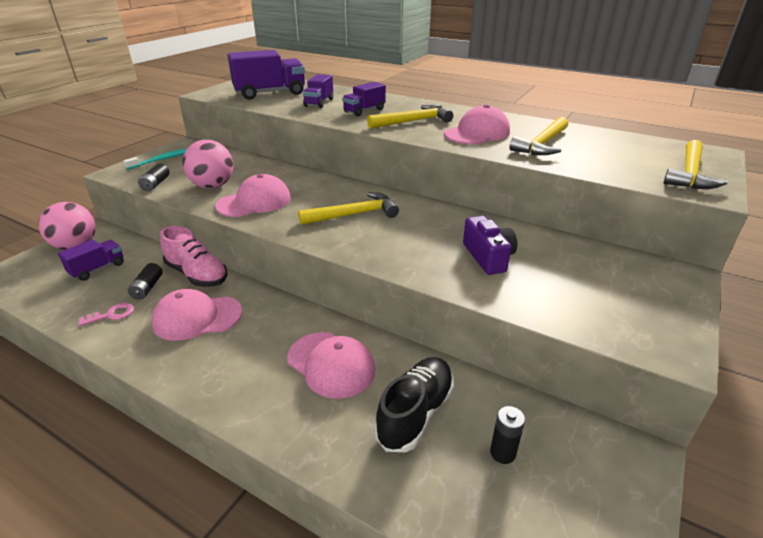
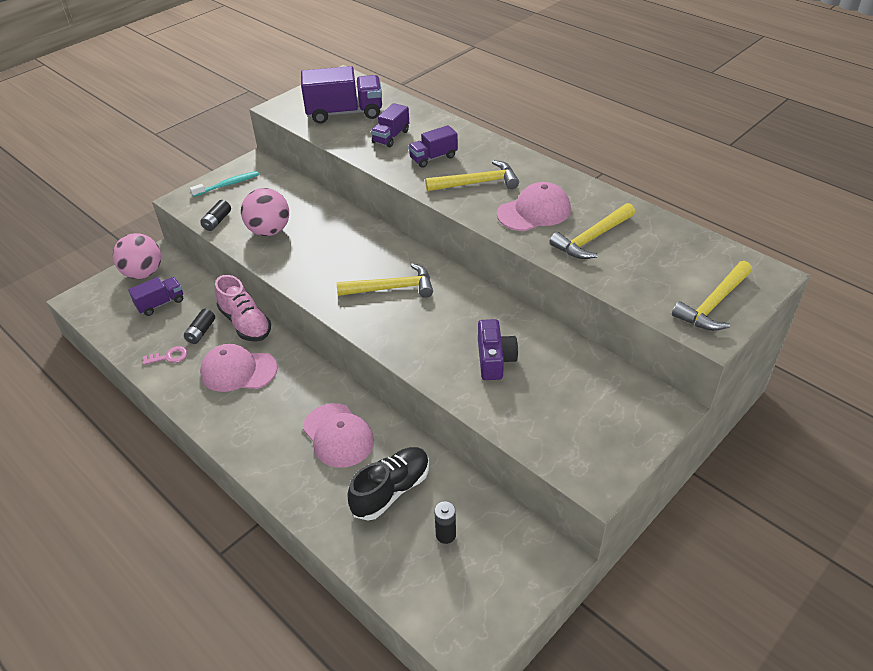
camera: 15 degrees right, 10 degrees up
pink cap [215,174,291,217] -> none

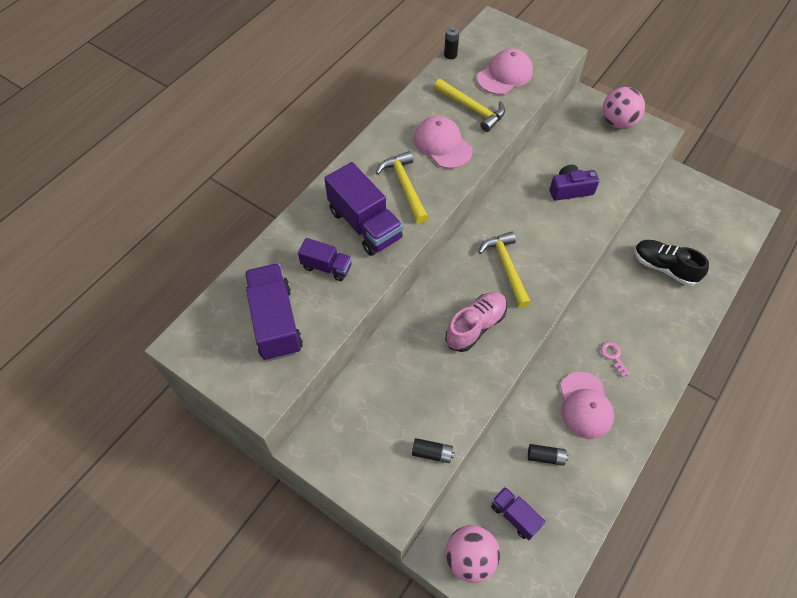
camera: 100 degrees left, 15 degrees up
pink key [142,346,188,365] -> pink key moved to [601,341,630,377]
turquoise toothbrush [190,171,259,197] -> none
pink shoe [215,275,271,342] -> pink shoe moved to [445,292,507,352]
pink ball [241,188,289,236] -> pink ball moved to [603,87,645,129]
pink cap [303,403,374,468] -> pink cap moved to [477,48,533,95]
purple truck [408,125,458,168] -> purple truck [324,162,403,256], size x1.78
black battery [434,502,456,544] -> black battery moved to [444,26,459,59]
yellow hammer [672,261,752,331] -> none

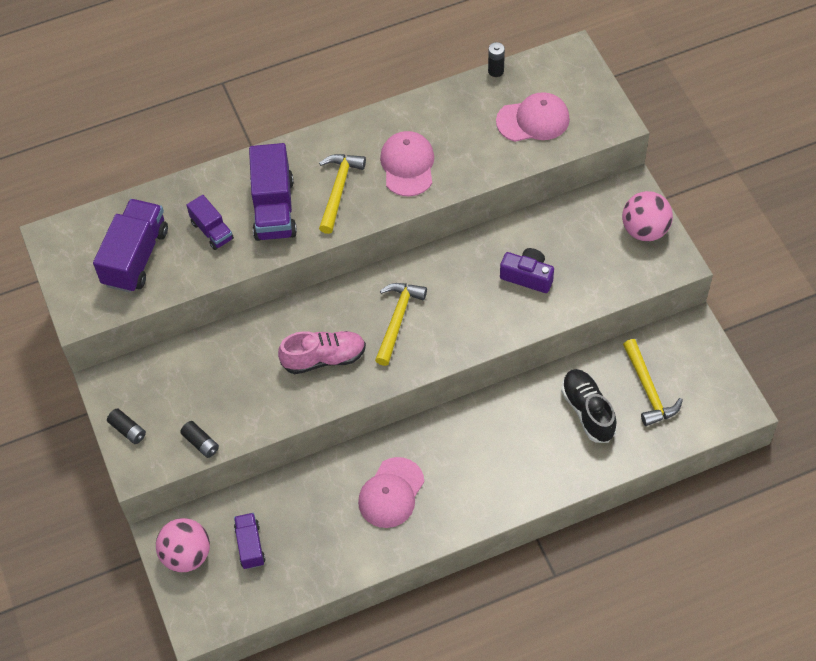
camera: 35 degrees right, 0 degrees up
yellow hammer [434,79,505,132] -> yellow hammer moved to [623,339,683,426]
black battery [528,444,568,466] -> black battery moved to [107,409,146,444]
pink key [601,341,630,377] -> none

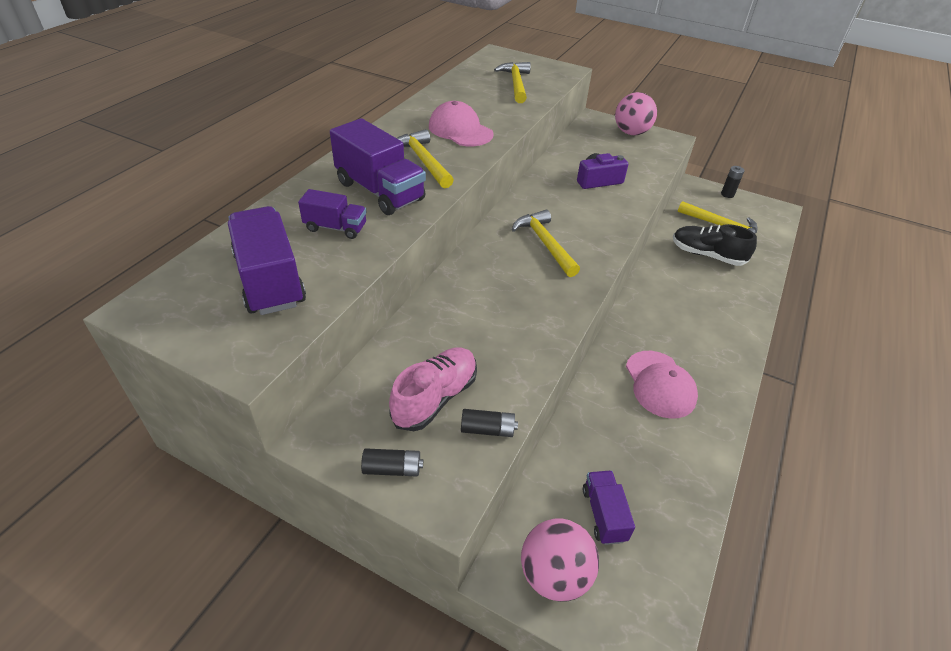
camera: 45 degrees left, 15 degrees down
purple truck [234,513,265,569] -> purple truck turned 45 degrees clockwise [583,471,635,545]
pink shoe [278,331,366,374] -> pink shoe moved to [389,347,477,431]
black battery [488,42,505,77] -> black battery moved to [721,166,744,198]
pink cap [496,92,570,142] -> yellow hammer [494,62,531,103]

